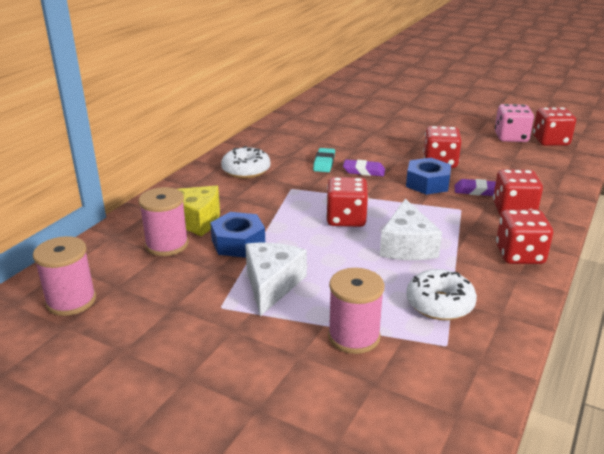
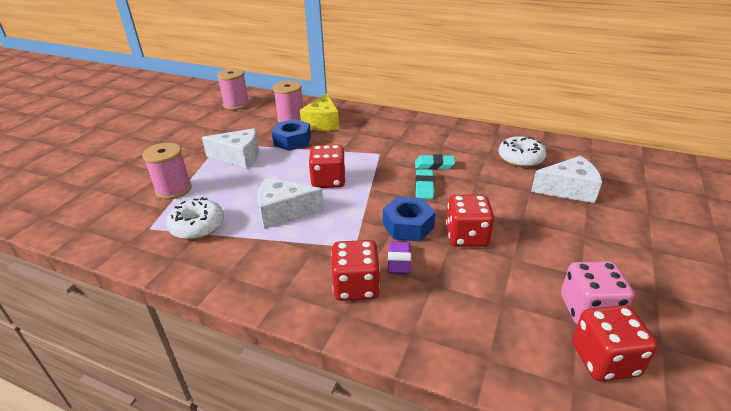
camera: 85 degrees right, 5 degrees up
white donut [221,146,270,179] -> white donut moved to [499,136,546,167]
purple eraser [343,159,385,176] -> turquoise eraser [415,169,435,199]
red dice [496,209,553,264] -> none
none -> white cheese [531,156,602,203]

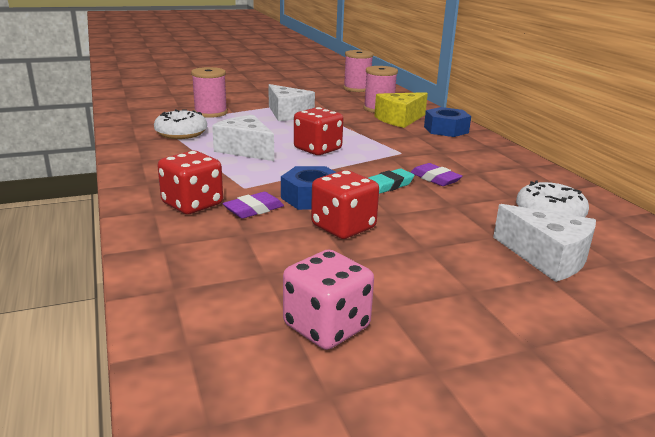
camera: 45 degrees right, 10 degrees down
blue nut [272,119,311,151] -> blue nut moved to [424,107,471,137]
turquoise eraser [415,154,455,170] -> purple eraser [410,163,462,186]
red dice [572,305,658,381] -> none

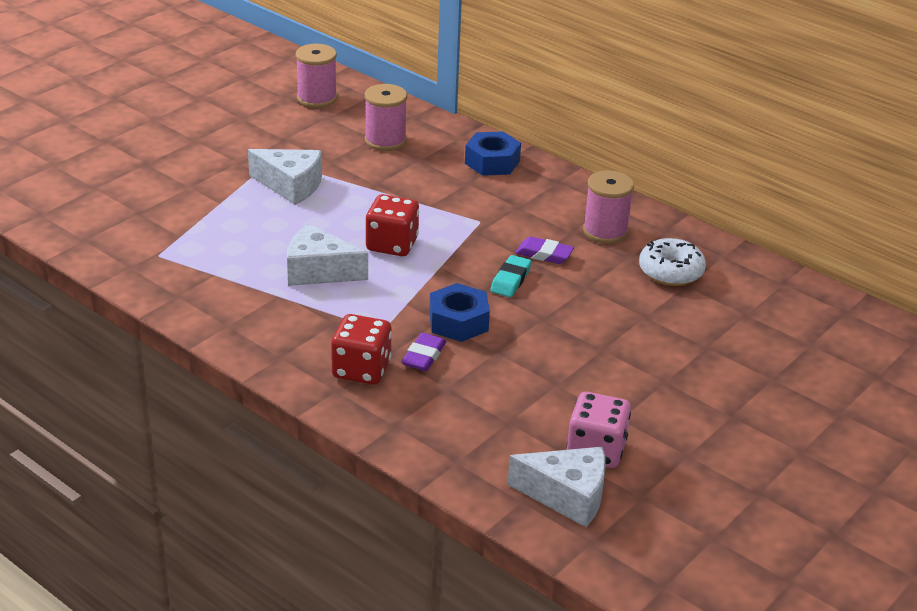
camera: 30 degrees left, 10 degrees up
white donut [154,109,207,139] -> none
pink spool [191,67,227,118] -> pink spool moved to [583,170,634,244]
red dice [311,170,379,239] -> none
yellow cheese [375,92,428,128] -> none
white cheese [493,204,596,282] -> white cheese moved to [507,447,606,527]

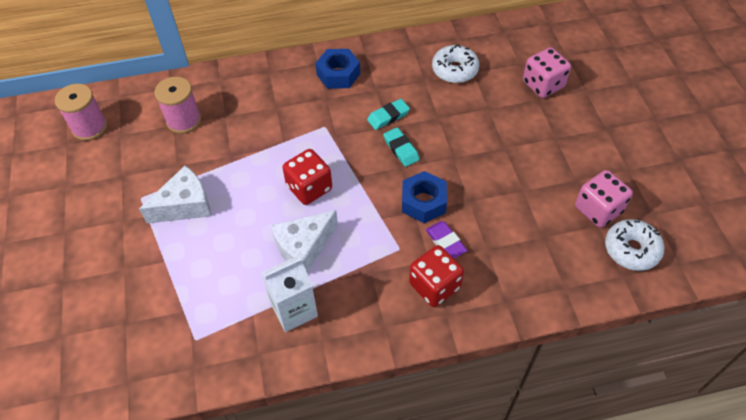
camera: 50 degrees left, 20 degrees up
blue nut [465,131,521,176] -> blue nut moved to [315,49,360,89]
white cheese [507,447,606,527] -> white donut [605,219,664,271]
purple eraser [516,236,574,264] -> turquoise eraser [367,99,410,130]
pink spool [583,170,634,244] -> none
none -> white carton [261,257,318,332]
none -> pink dice [523,47,571,98]

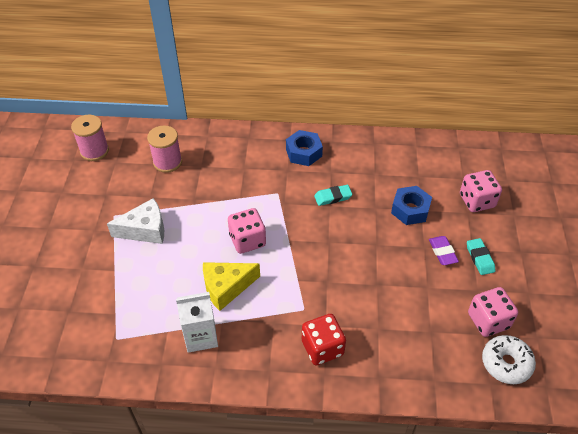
camera: 15 degrees right, 5 degrees down
white cheese [271,210,338,273] -> yellow cheese [203,262,260,311]
red dice [282,149,332,205] -> pink dice [228,208,266,254]
turquoise eraser [383,127,420,167] -> turquoise eraser moved to [467,238,495,275]
blue nut [402,171,447,223] -> blue nut moved to [391,186,432,225]
purple eraser [426,221,467,259] -> purple eraser moved to [429,236,459,265]
white donut [432,45,479,83] -> none

